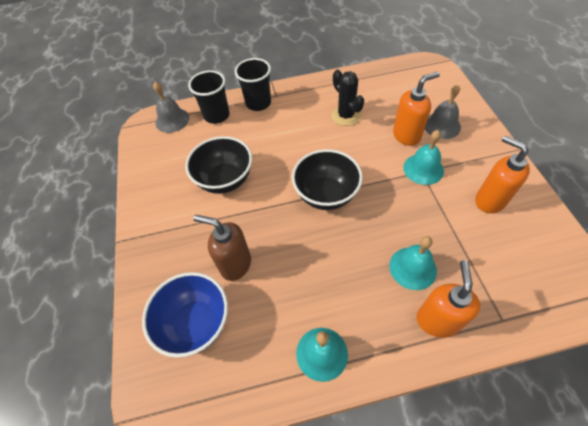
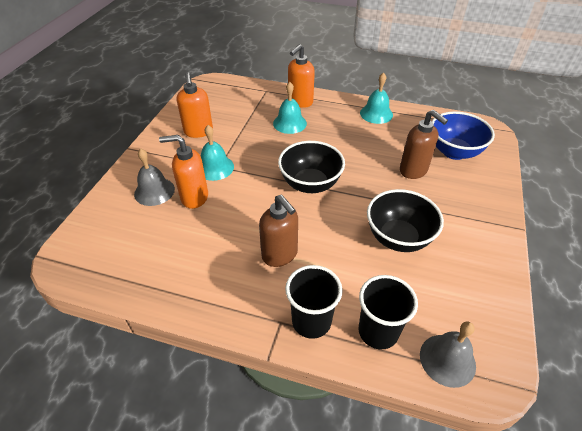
camera: 155 degrees left, 10 degrees down
black cactus [332,70,364,126] -> none
none -> brown soap dispenser [259,194,298,267]

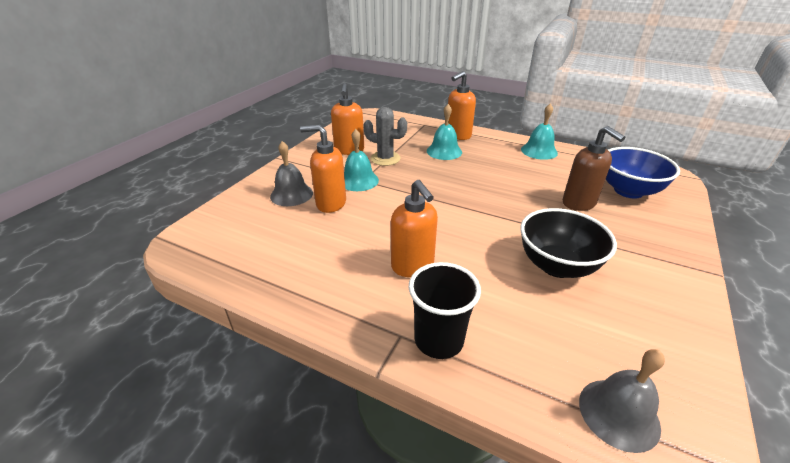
camera: 10 degrees right, 10 degrees down
brown soap dispenser [259,194,298,267] -> orange soap dispenser [391,180,438,277]
black bowl [278,141,345,193] -> none
black cup [358,275,418,349] -> none
none -> grey cactus [363,107,407,166]

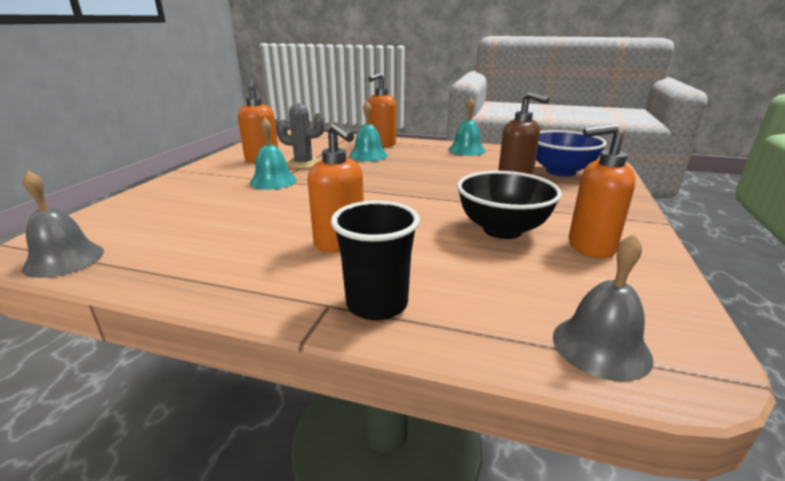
camera: 10 degrees left, 10 degrees down
grey bell [270,141,313,206] -> grey bell moved to [22,170,104,278]
orange soap dispenser [300,125,346,213] -> orange soap dispenser moved to [569,123,636,259]

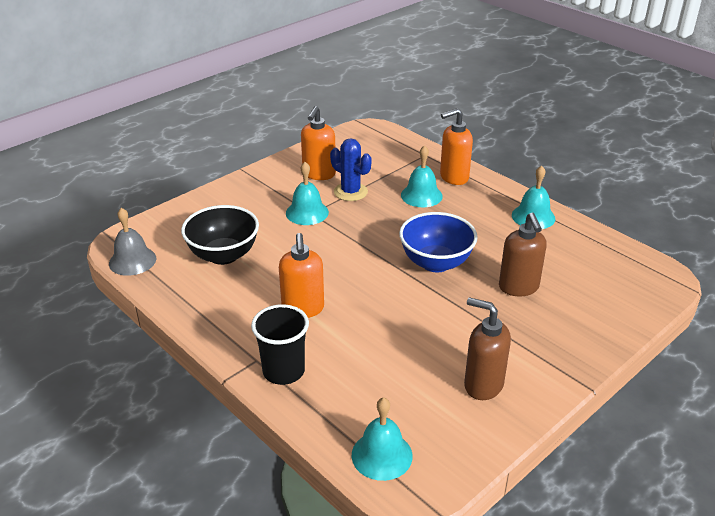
camera: 30 degrees right, 10 degrees up
grey cactus [276,103,325,169] -> blue cactus [330,138,372,201]
black bowl [457,171,562,239] -> black bowl moved to [181,205,259,265]
blue bowl [536,130,607,177] -> blue bowl moved to [399,212,478,272]
grey bell [553,234,653,382] -> turquoise bell [352,397,413,481]
orange soap dispenser [569,123,636,259] -> brown soap dispenser [464,297,511,400]

